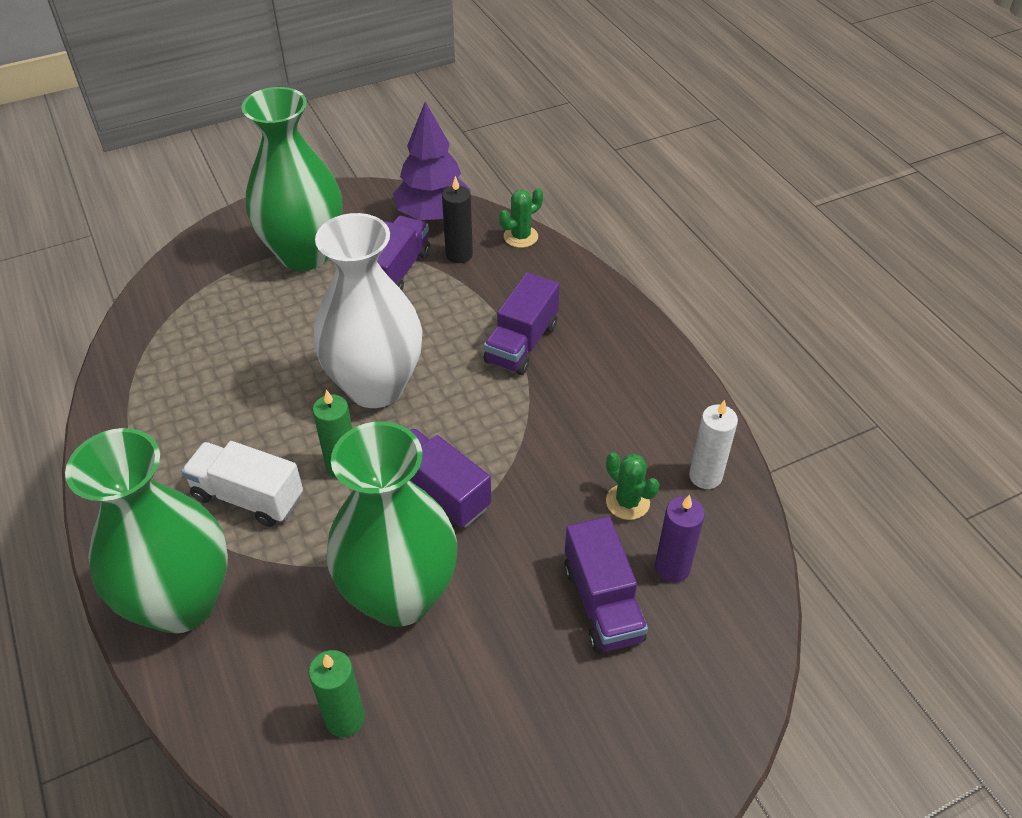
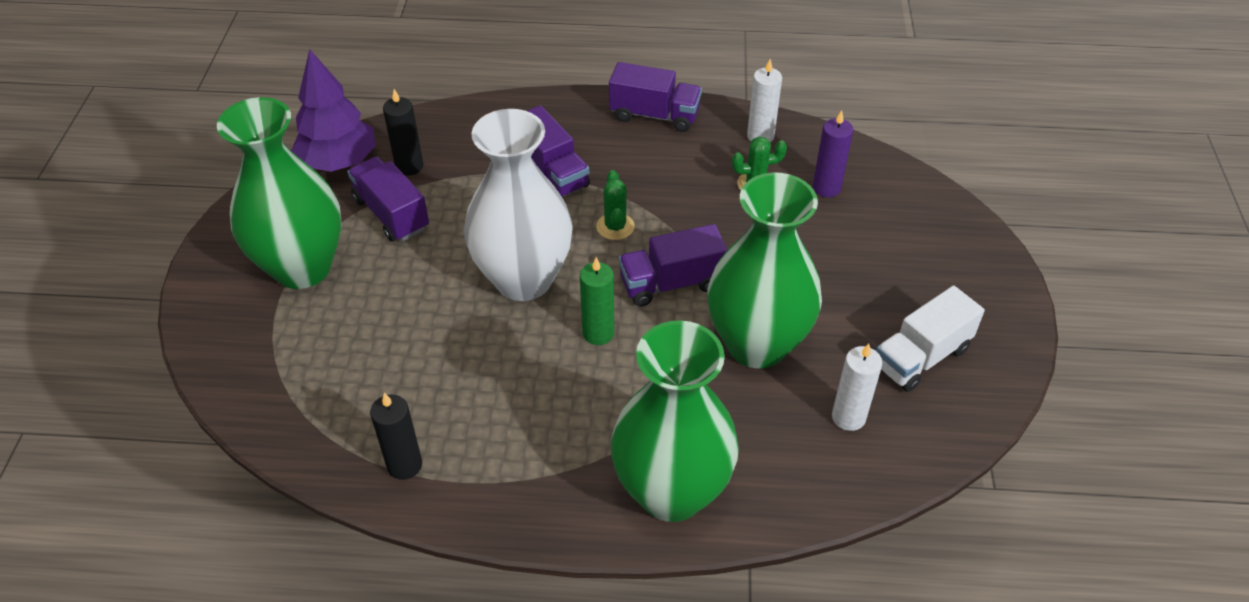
camera: 60 degrees left, 0 degrees up
white truck [181,441,303,527] -> white truck moved to [876,286,985,392]
green candle [309,650,365,737] -> white candle [832,343,882,431]
green cactus [499,188,543,248] -> green cactus moved to [596,170,635,240]
purple truck [564,516,648,653] -> purple truck moved to [609,62,702,132]
none -> black candle [370,393,422,480]

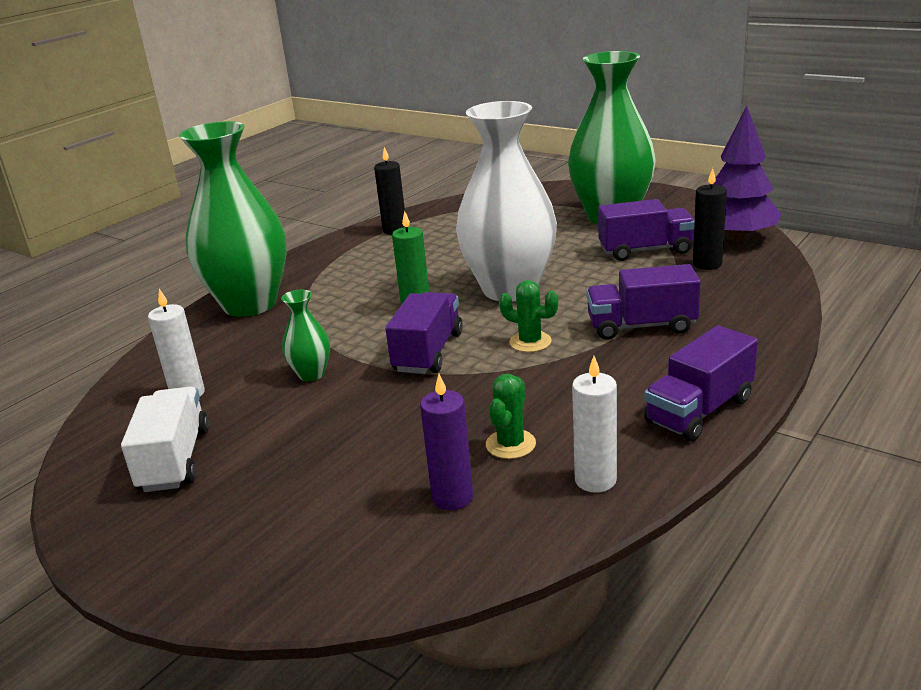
camera: 125 degrees right, 20 degrees down
green vase [708,172,822,369] -> green vase [281,289,330,381], size x0.42

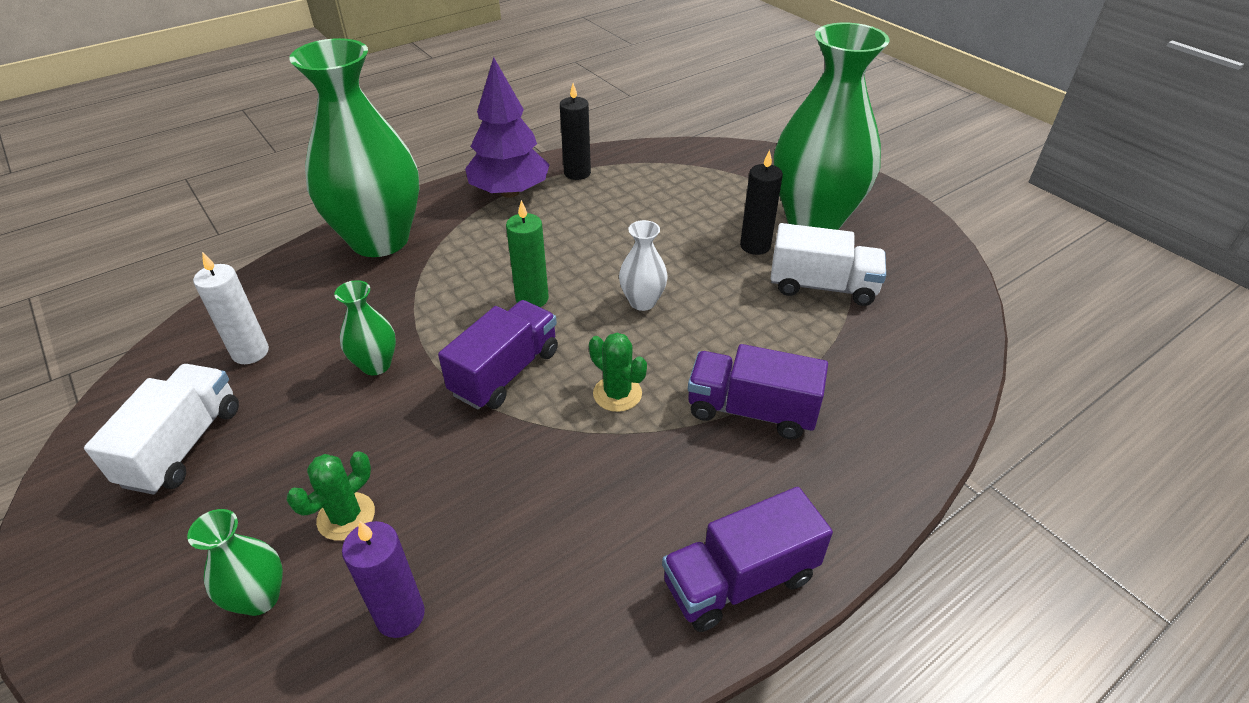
camera: 15 degrees right, 15 degrees up
white vase [456,101,557,301] -> white vase [619,220,668,311], size x0.42
green cactus [486,374,536,459] -> green cactus moved to [287,451,375,541]
white candle [572,356,617,493] -> none
purple truck [598,199,695,261] -> white truck [771,223,886,306]
black candle [693,168,727,270] -> black candle moved to [740,150,783,255]
purple tree [714,106,782,242] -> purple tree moved to [465,57,550,198]
none -> green vase [187,509,283,616]

